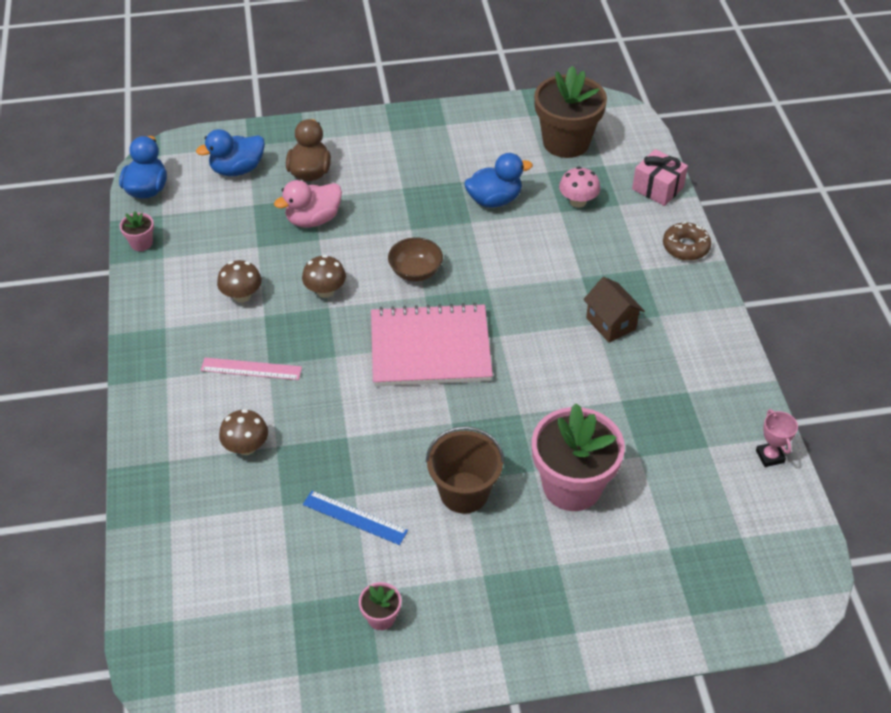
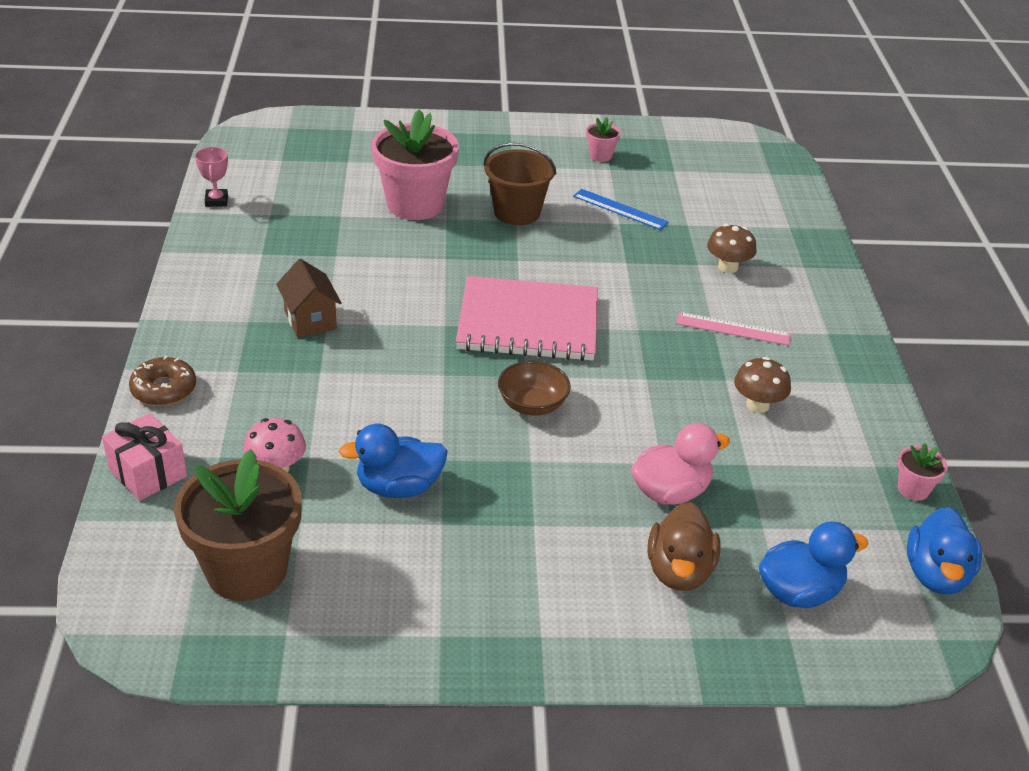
camera: 175 degrees left, 10 degrees down
brown mushroom [302,255,346,298] -> none

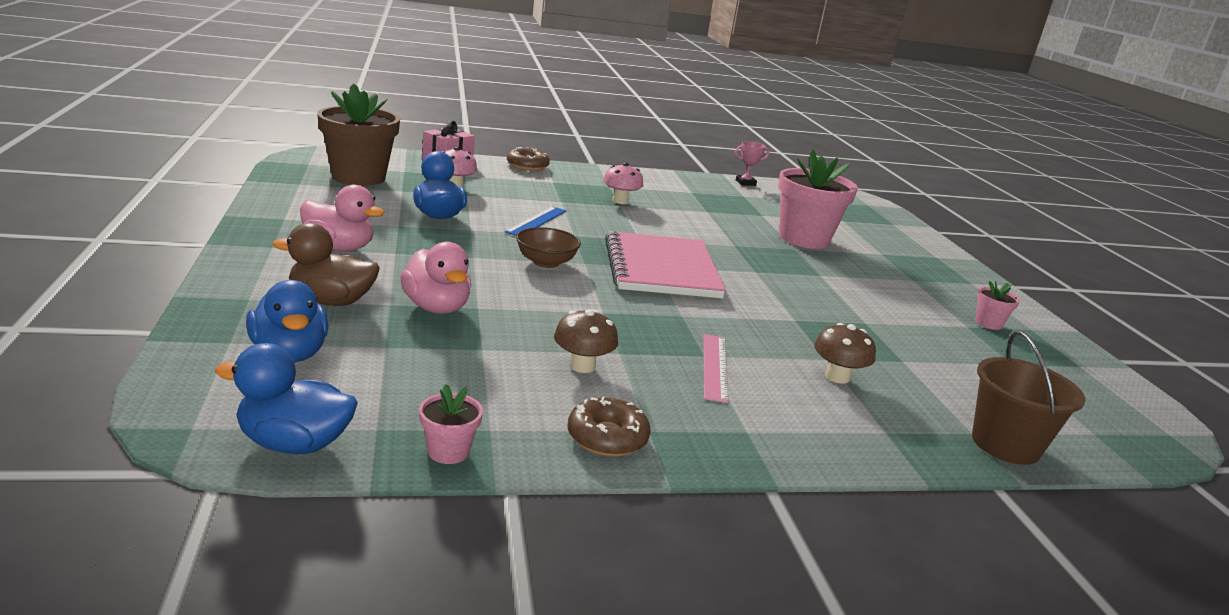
camera: 80 degrees right, 15 degrees down
brown house [276,259,342,338] -> pink mushroom [603,163,643,204]
brown bucket [484,143,556,225] -> brown bucket moved to [972,330,1085,465]
blue ruler [573,189,669,230] -> blue ruler moved to [505,206,567,236]
none -> pink duck [300,185,385,251]
none -> brown donut [568,397,651,457]

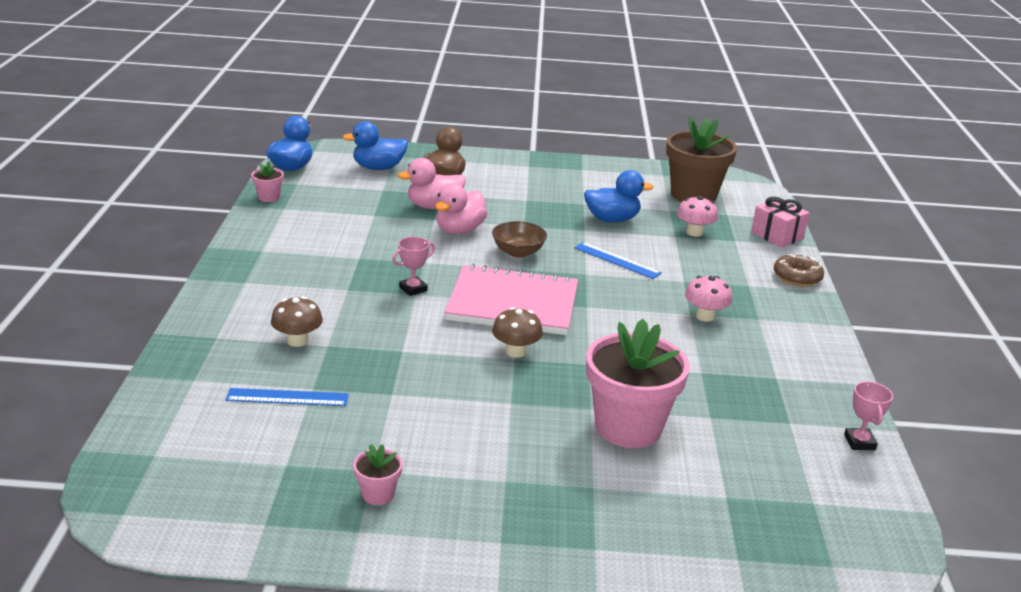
camera: 105 degrees right, 5 degrees up
pink duck [300,185,385,251] -> pink duck moved to [435,183,487,234]
brown mushroom [554,309,618,373] -> brown mushroom moved to [492,307,543,358]
brown donut [568,397,651,457] -> none
pink ruler [704,334,728,403] -> none
brown bucket [972,330,1085,465] -> none
none -> blue ruler [226,388,349,406]
none -> pink trophy [392,237,435,296]

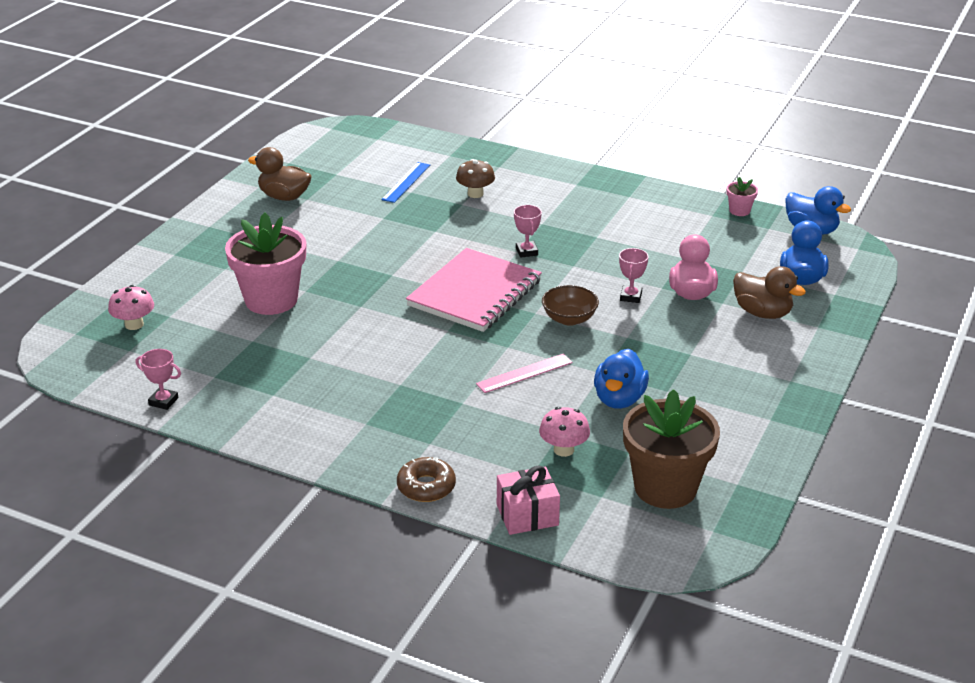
camera: 115 degrees right, 5 degrees up
pink flower pot [353,444,403,505] -> brown duck [248,147,312,201]
pink duck [435,183,487,234] -> pink trophy [619,248,648,303]
brown mushroom [492,307,543,358] -> none
blue ruler [574,242,662,279] -> pink ruler [476,354,573,393]
pink mushroom [685,276,732,322] -> pink mushroom moved to [108,285,154,330]

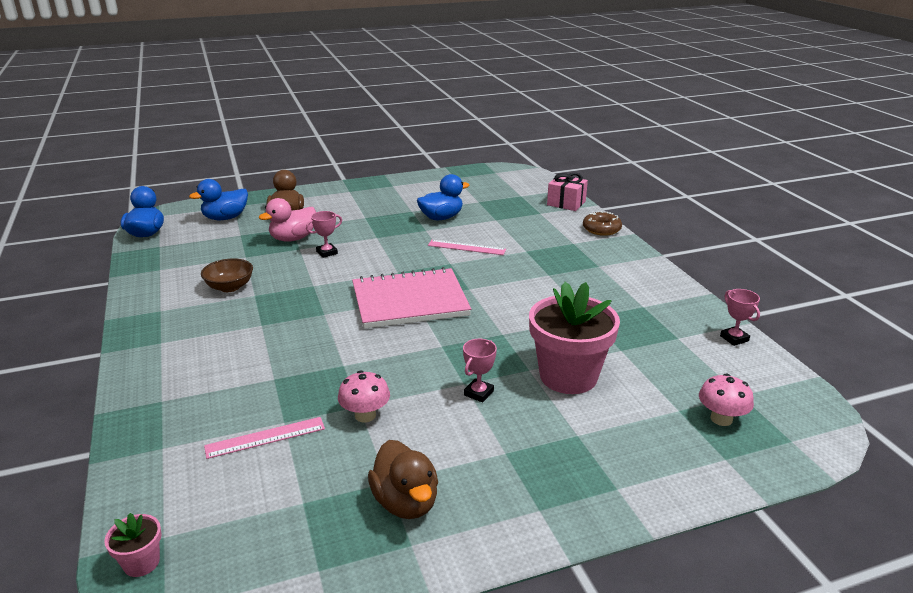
camera: 135 degrees left, 5 degrees down
blue ruler [381,162,430,203] -> pink ruler [204,417,325,459]
brown mushroom [456,159,495,198] -> none
pink trophy [514,205,542,258] -> pink trophy moved to [463,339,497,403]
pink mushroom [539,407,590,457] -> pink mushroom moved to [338,370,390,423]
brown bowl [542,285,599,326] -> brown bowl moved to [201,258,253,292]
brown flower pot [623,389,720,509] -> none
pink flower pot [726,177,758,216] -> pink flower pot moved to [104,513,162,577]

